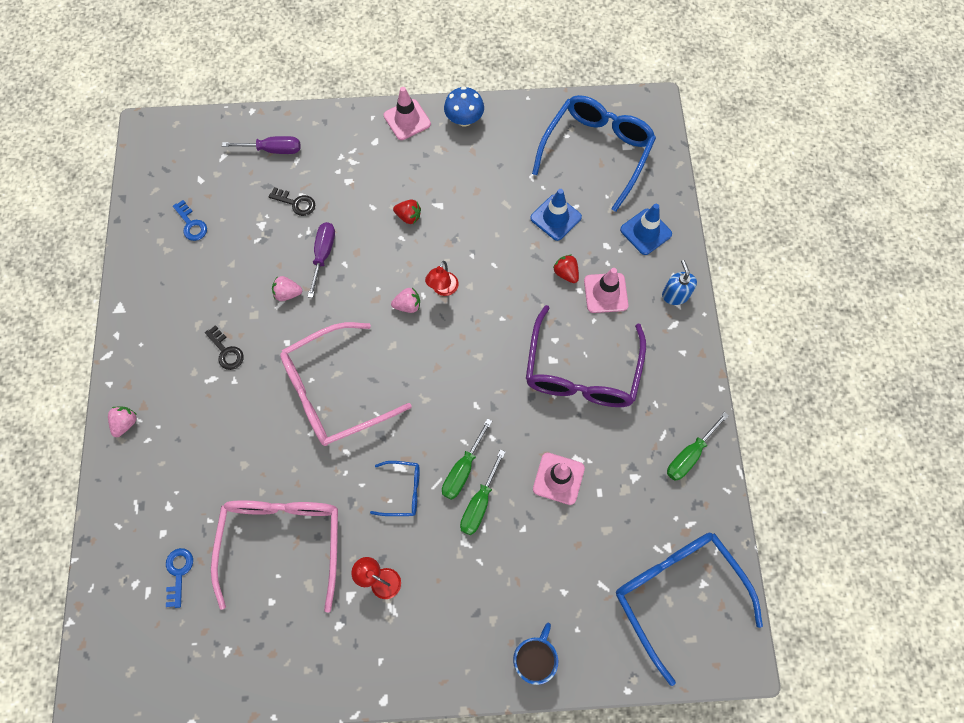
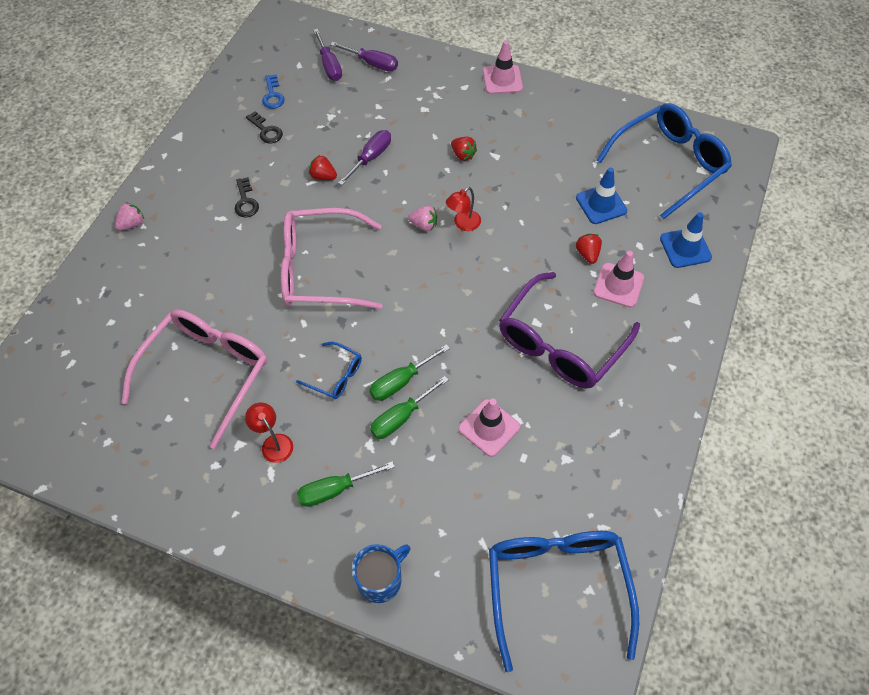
camera: 25 degrees right, 10 degrees down
blue key [166,548,193,608] -> none
black key [269,187,315,216] -> black key moved to [246,111,283,144]
pink strawberry [272,276,302,301] -> red strawberry [309,155,337,180]
blue mushroom [444,86,484,127] -> none
blue soap dispenser [662,260,697,305] -> none
green screwdriver [667,412,729,481] -> green screwdriver moved to [297,461,395,507]
none -> purple screwdriver [313,29,342,81]

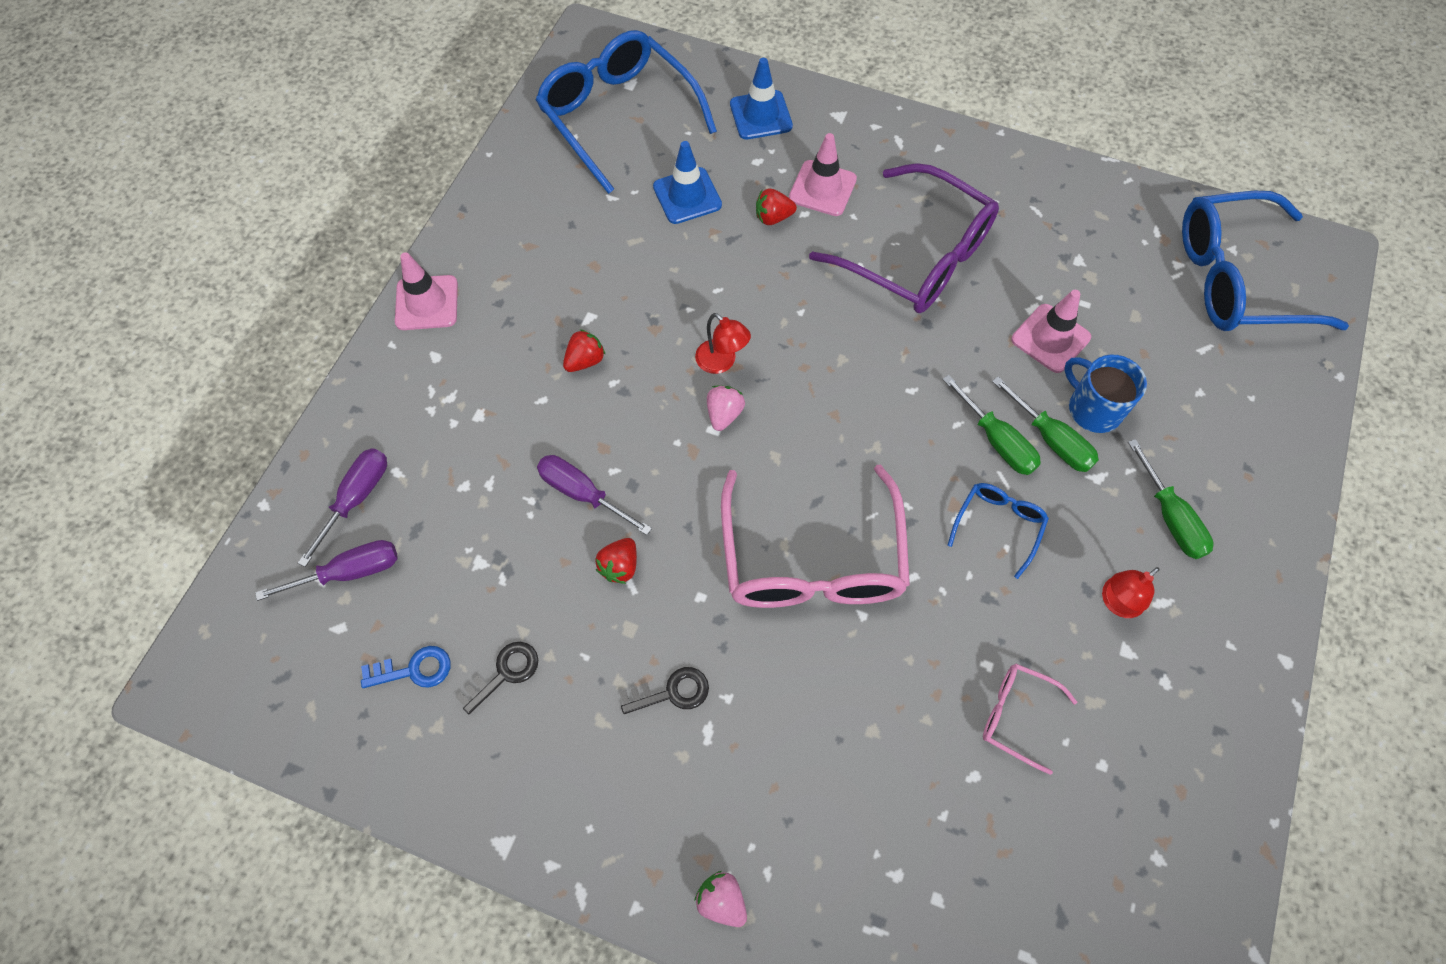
camera: 90 degrees left, 5 degrees up
pink glasses [121,309,267,449] -> pink glasses [983,663,1077,775], size x0.47
blue mug [352,544,410,603] -> blue mug moved to [1064,355,1147,433]

